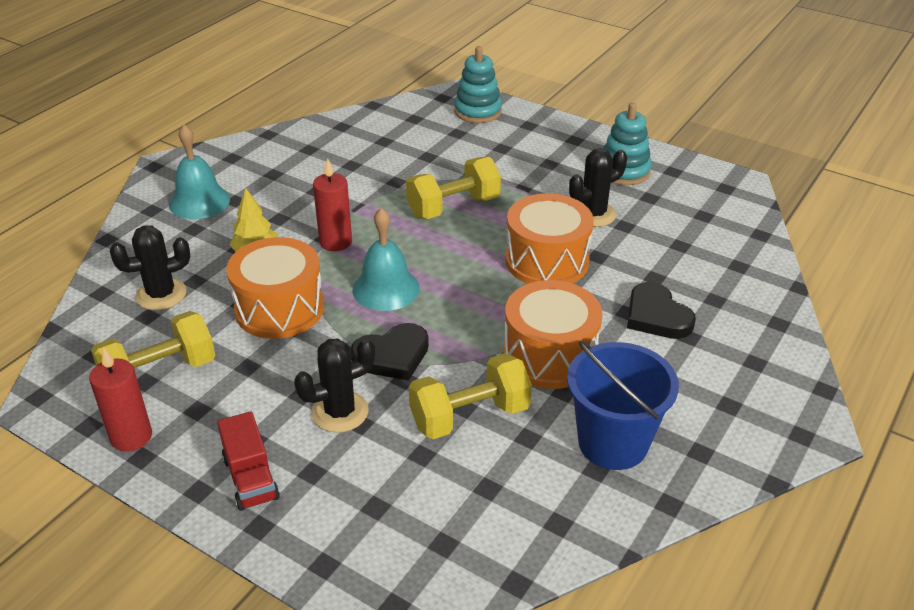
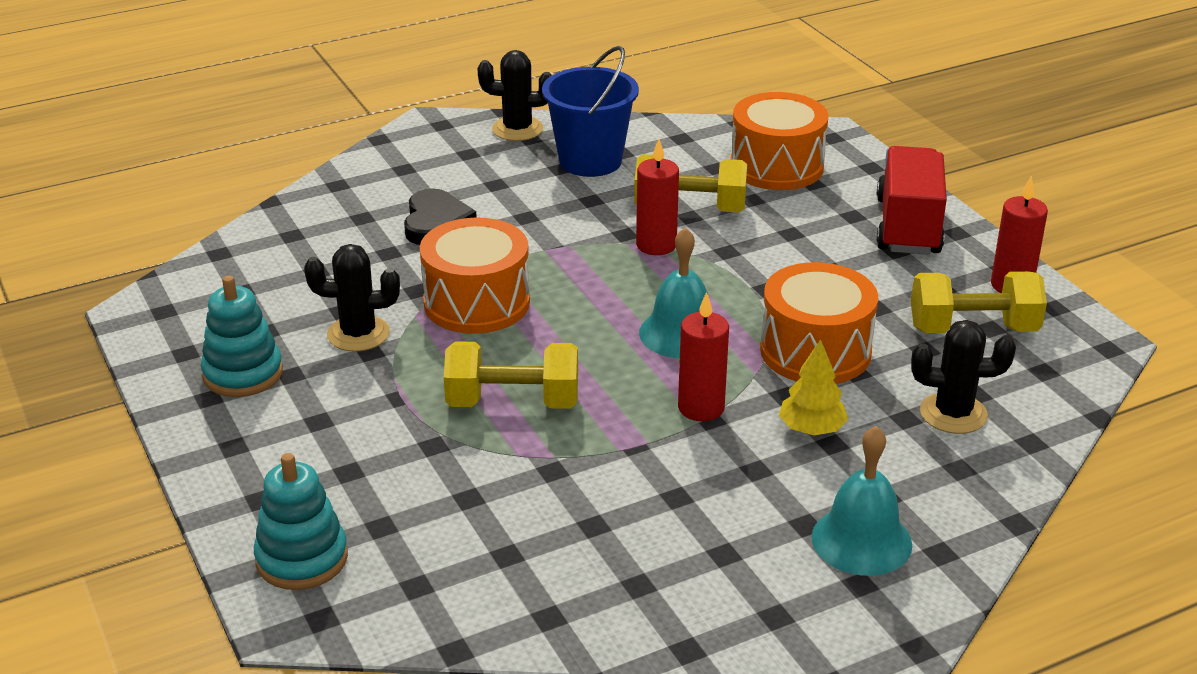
camera: 150 degrees left, 5 degrees down
red truck [217,411,280,511] -> red truck [877,146,947,255], size x1.63
black cactus [294,338,375,433] -> black cactus moved to [478,50,552,141]
black heart [350,323,429,381] -> none
orange drum [503,280,603,389] -> orange drum moved to [731,92,829,190]
none -> red candle [636,139,679,255]

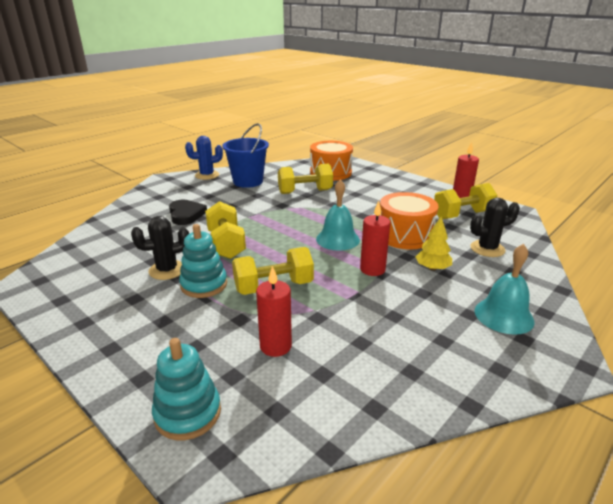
camera: 20 degrees left, 5 degrees down
turquoise stacking toy [201,276,283,397] -> turquoise stacking toy moved to [179,224,227,298]
orange drum [420,218,530,334] -> yellow dumbbell [205,201,246,259]
black cactus [478,50,552,141] -> blue cactus [185,136,223,180]
red candle [636,139,679,255] -> red candle moved to [256,266,292,357]
red truck [877,146,947,255] -> none

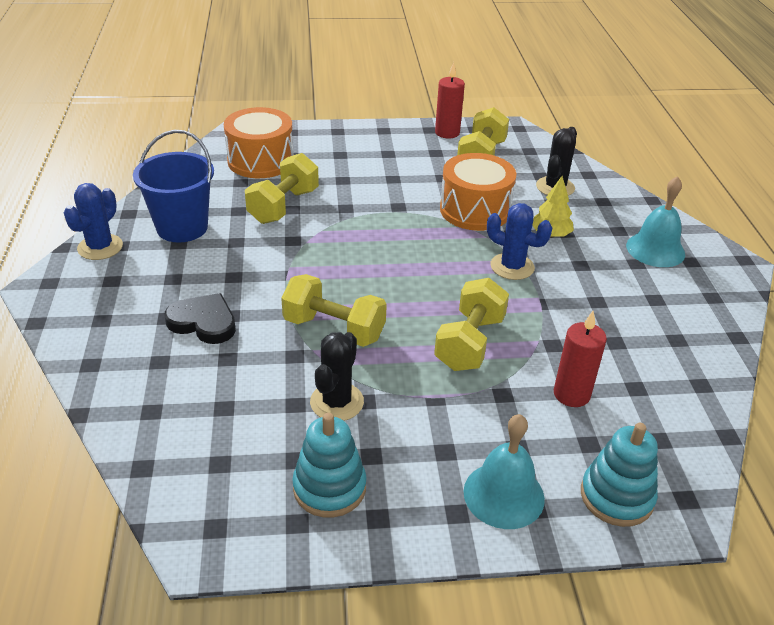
camera: 50 degrees left, 10 degrees up
turquoise stacking toy [179,224,227,298] -> turquoise stacking toy moved to [292,413,367,518]
turquoise bell [316,179,360,251] -> turquoise bell moved to [463,414,545,529]
red candle [360,201,390,276] -> blue cactus [487,203,552,280]

